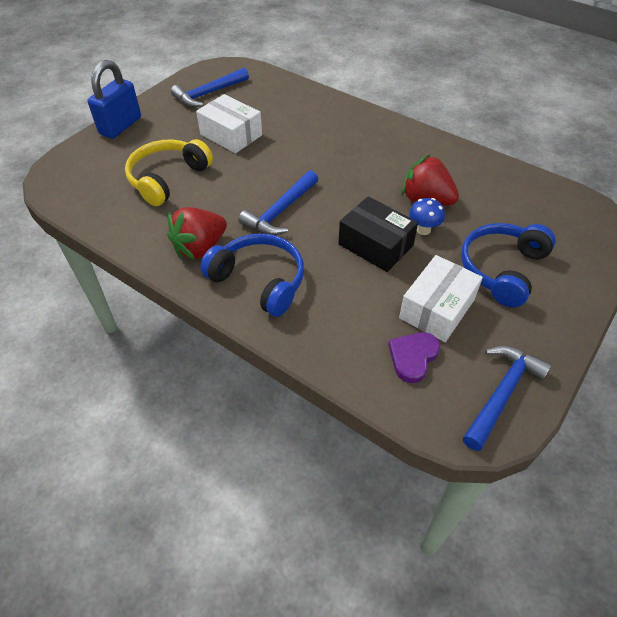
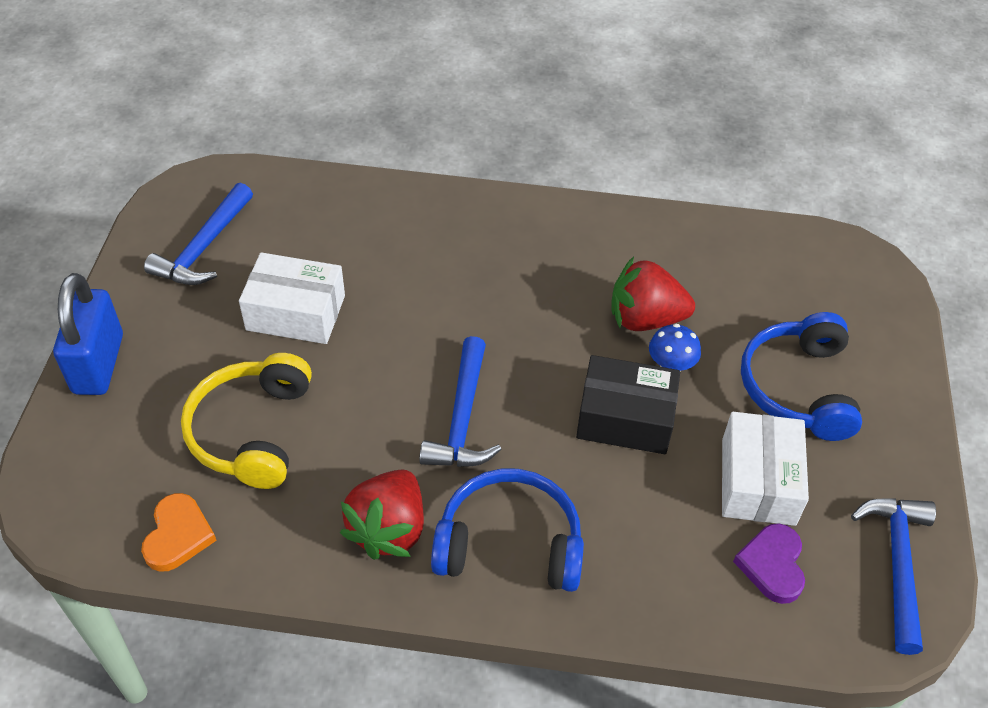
camera: 30 degrees left, 0 degrees up
none -> orange heart [141,493,217,572]

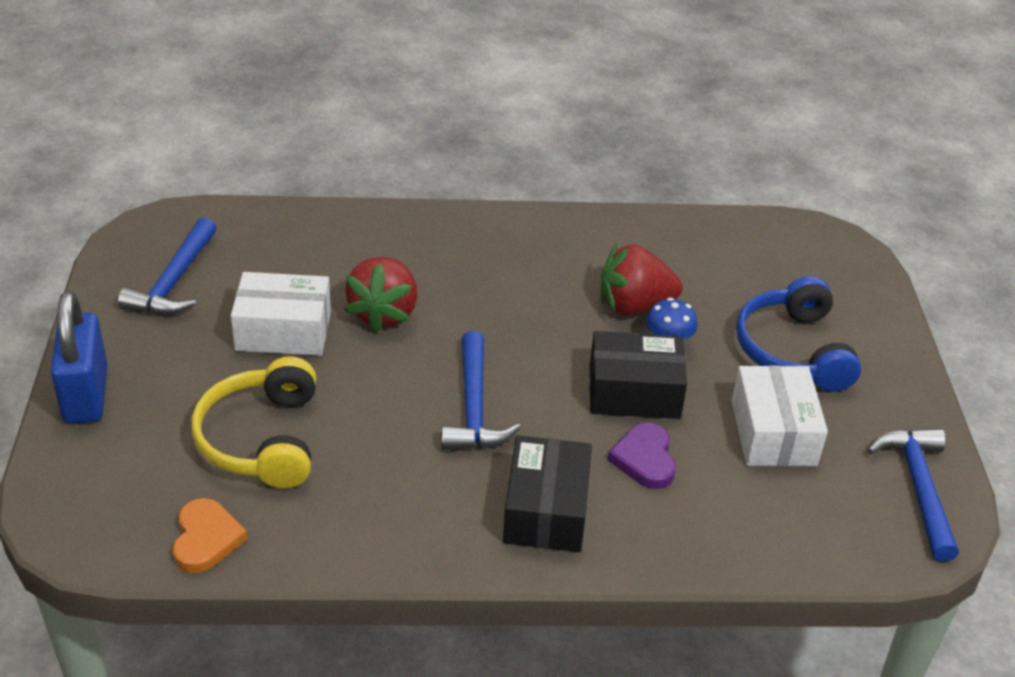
camera: 10 degrees left, 10 degrees down
red strawberry [340,470,424,560] -> red strawberry moved to [344,257,417,333]
blue headphones [431,469,584,592] -> black box [503,435,592,552]
purple heart [733,523,805,604] -> purple heart moved to [608,422,676,489]

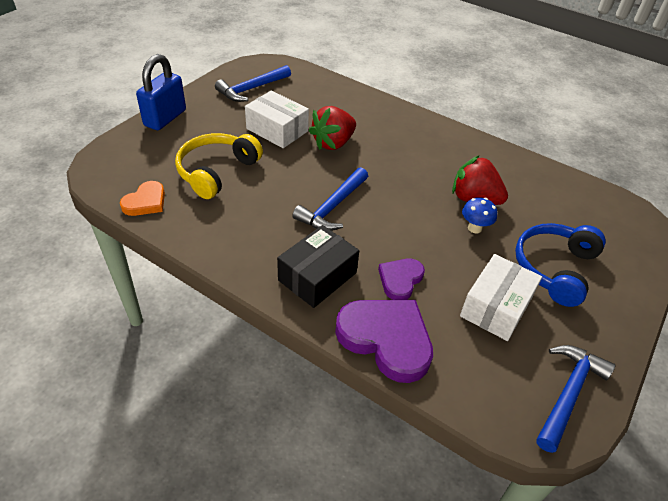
camera: 35 degrees right, 5 degrees up
black box [590,331,687,419] -> none
none -> purple heart [335,300,433,383]

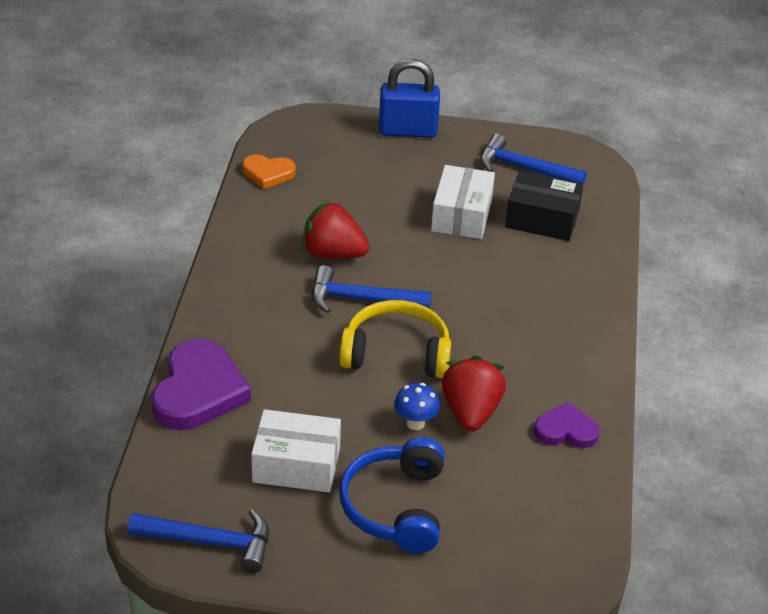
camera: 65 degrees right, 5 degrees down
yellow headphones [175,133,263,199] -> yellow headphones moved to [339,300,451,378]
black box [277,225,359,308] -> black box moved to [505,171,583,241]
red strawberry [309,106,356,150] -> red strawberry moved to [302,200,370,259]
purple heart [378,259,425,300] -> purple heart moved to [534,402,600,448]
blue headphones [515,223,606,307] -> blue headphones turned 90 degrees counterclockwise [339,437,445,553]

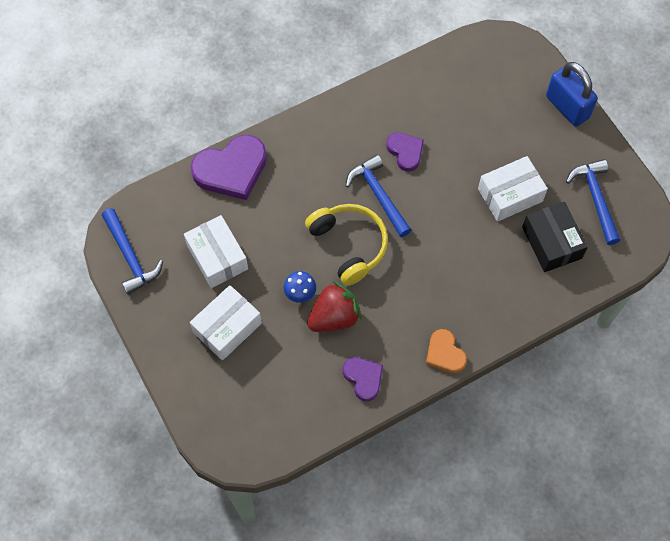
camera: 55 degrees right, 25 degrees up
orange heart [243,155,296,189] -> orange heart moved to [426,329,467,373]
red strawberry [302,200,370,259] -> purple heart [386,132,424,171]
blue headphones [339,437,445,553] -> white box [190,285,262,360]

